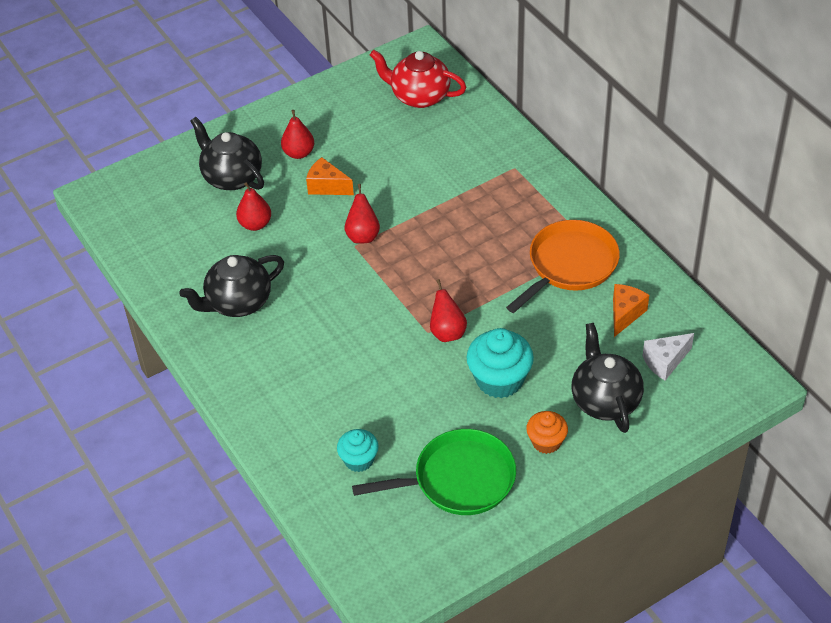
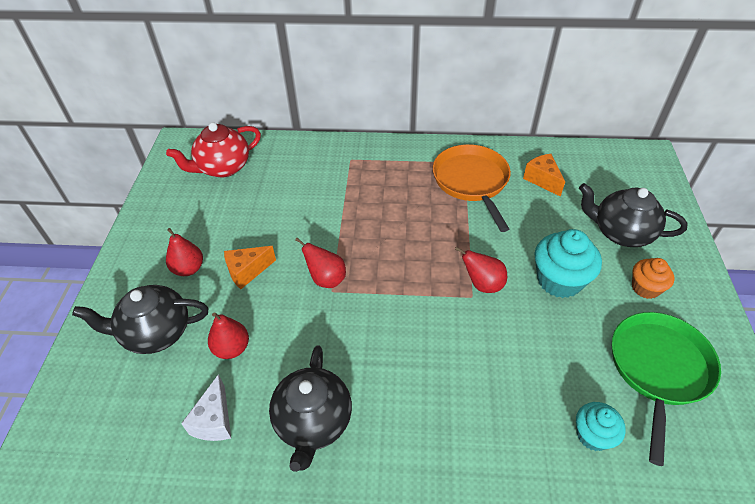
camera: 55 degrees left, 0 degrees up
white cheese [643,333,694,381] -> white cheese moved to [181,374,231,441]

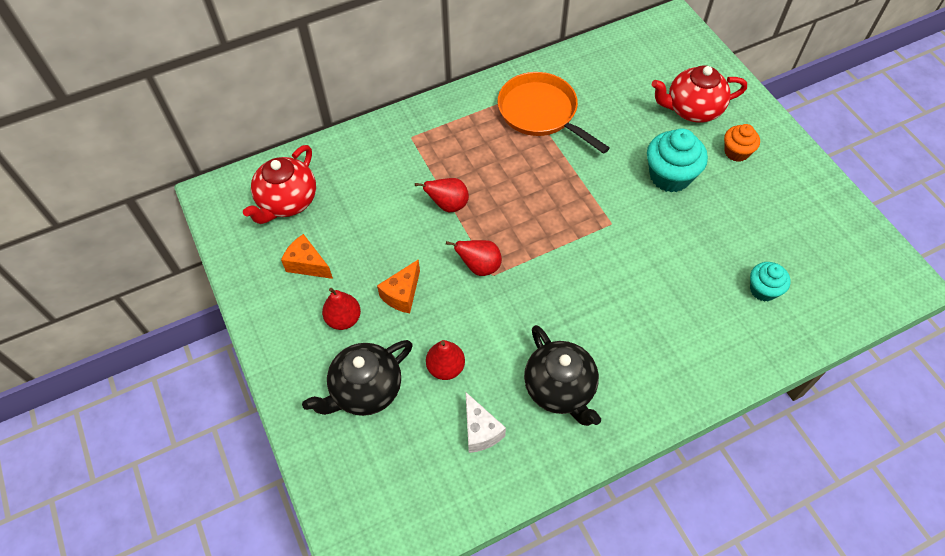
camera: 30 degrees left, 10 degrees up
red pear [455,247,507,293] -> red pear moved to [415,178,469,212]
orange cheese [523,154,565,197] -> orange cheese moved to [281,234,333,279]
black teapot [579,183,688,247] -> red teapot [651,66,747,123]
green pan [612,312,721,466] -> none

